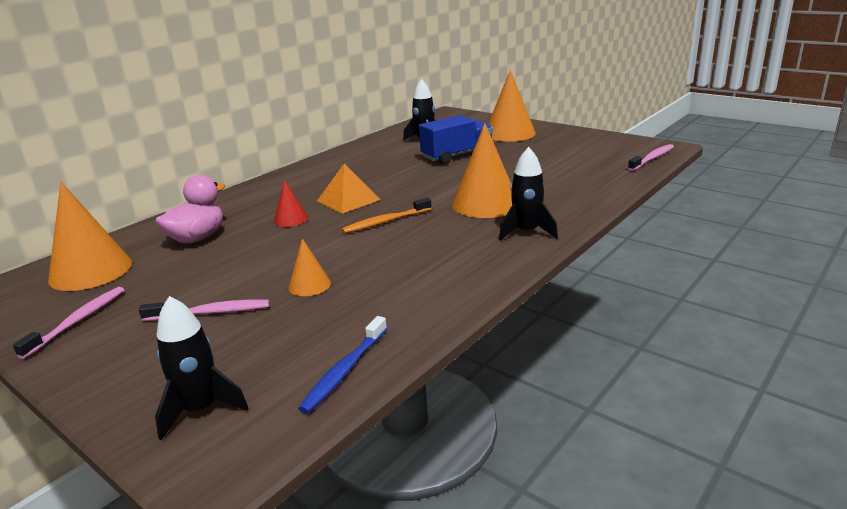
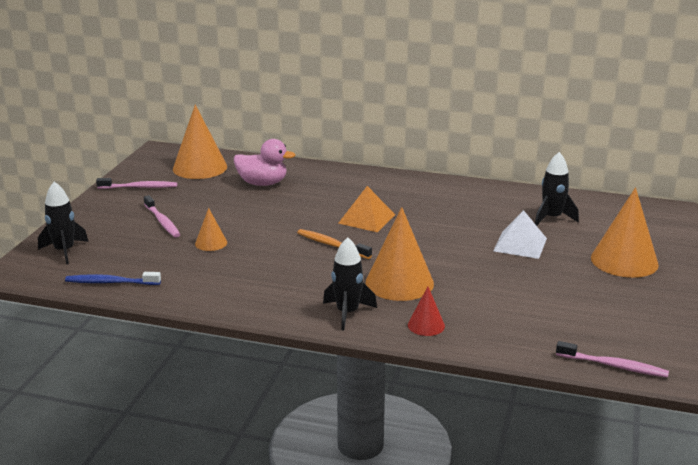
camera: 65 degrees right, 0 degrees up
red cone [274,180,308,227] -> red cone moved to [408,287,445,336]
blue truck [419,115,493,165] -> white pyramid [493,210,547,259]

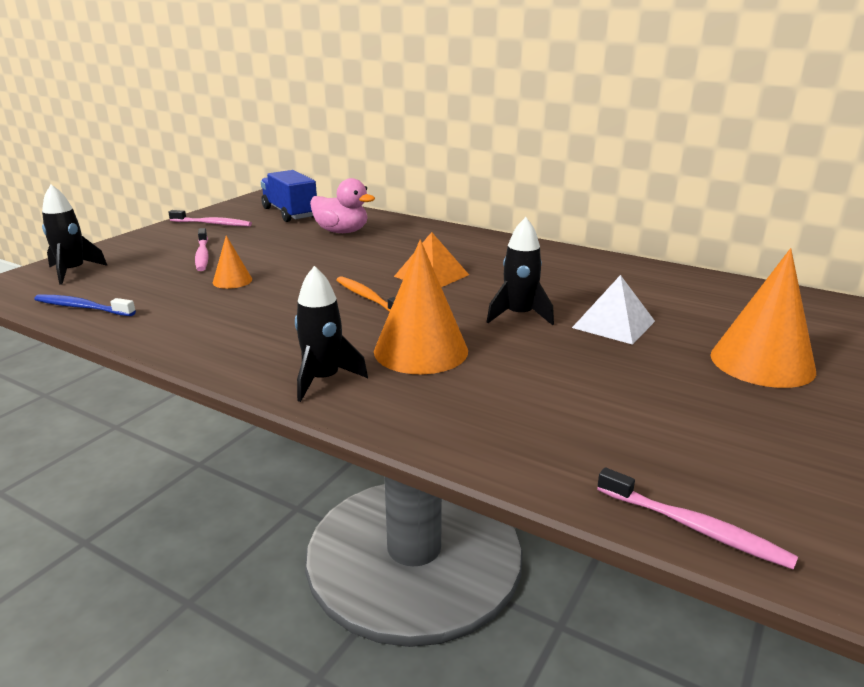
camera: 15 degrees right, 0 degrees up
orange cone [173,105,227,179] -> blue truck [261,170,317,222]
red cone [408,287,445,336] -> none
black rocket [535,152,579,226] -> black rocket moved to [487,217,554,325]

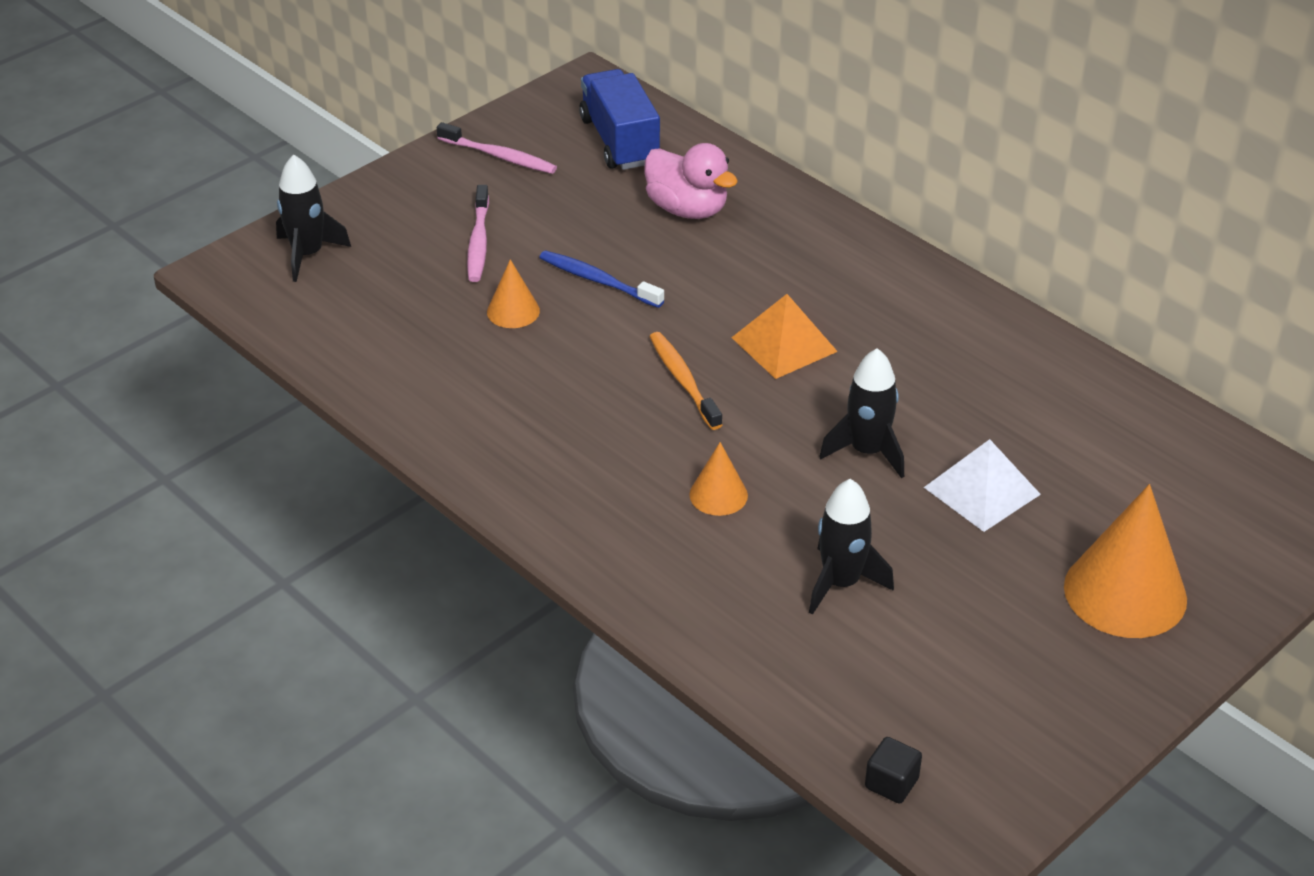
camera: 15 degrees right, 15 degrees up
blue toothbrush [34,294,136,316] -> blue toothbrush moved to [539,250,664,308]
black rocket [295,266,368,402] -> black rocket moved to [809,479,894,615]
orange cone [374,239,468,374] -> orange cone [689,442,748,516], size x0.51
pink toothbrush [597,468,798,570] -> black cube [865,737,922,804]

